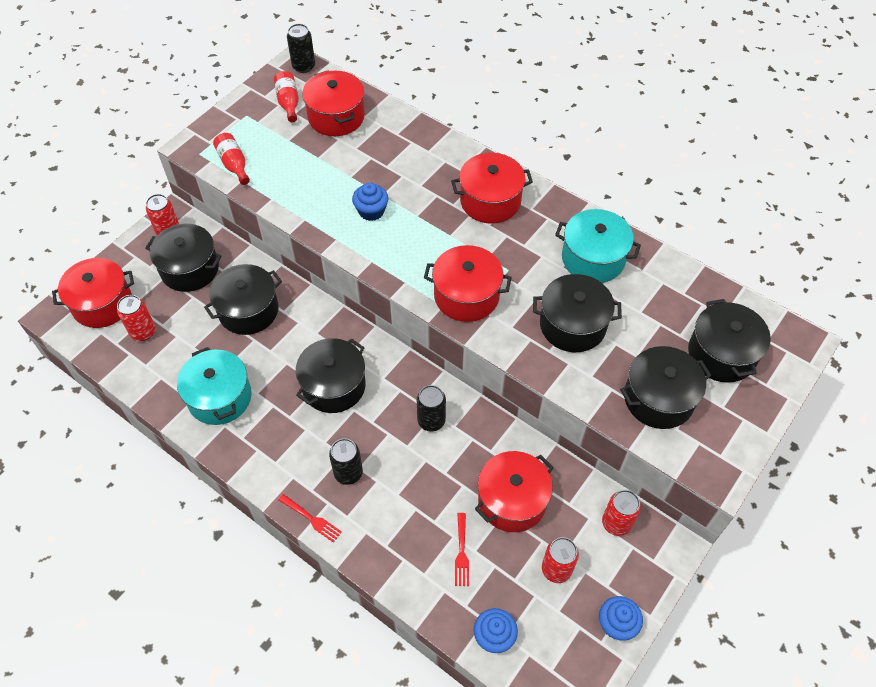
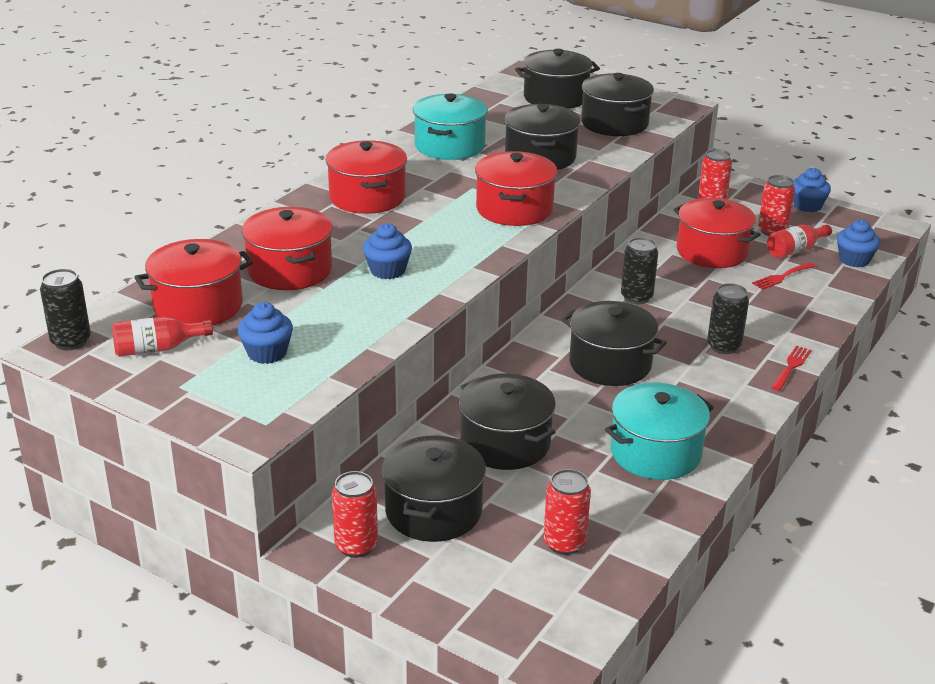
camera: 95 degrees left, 25 degrees down
red pot [52,258,134,328] -> red pot moved to [242,207,333,290]
red bottle [213,133,250,185] -> red bottle moved to [767,225,832,258]
red fork [455,513,469,586] -> red fork turned 150 degrees clockwise [752,262,815,290]
none -> blue cupcake [238,302,293,364]

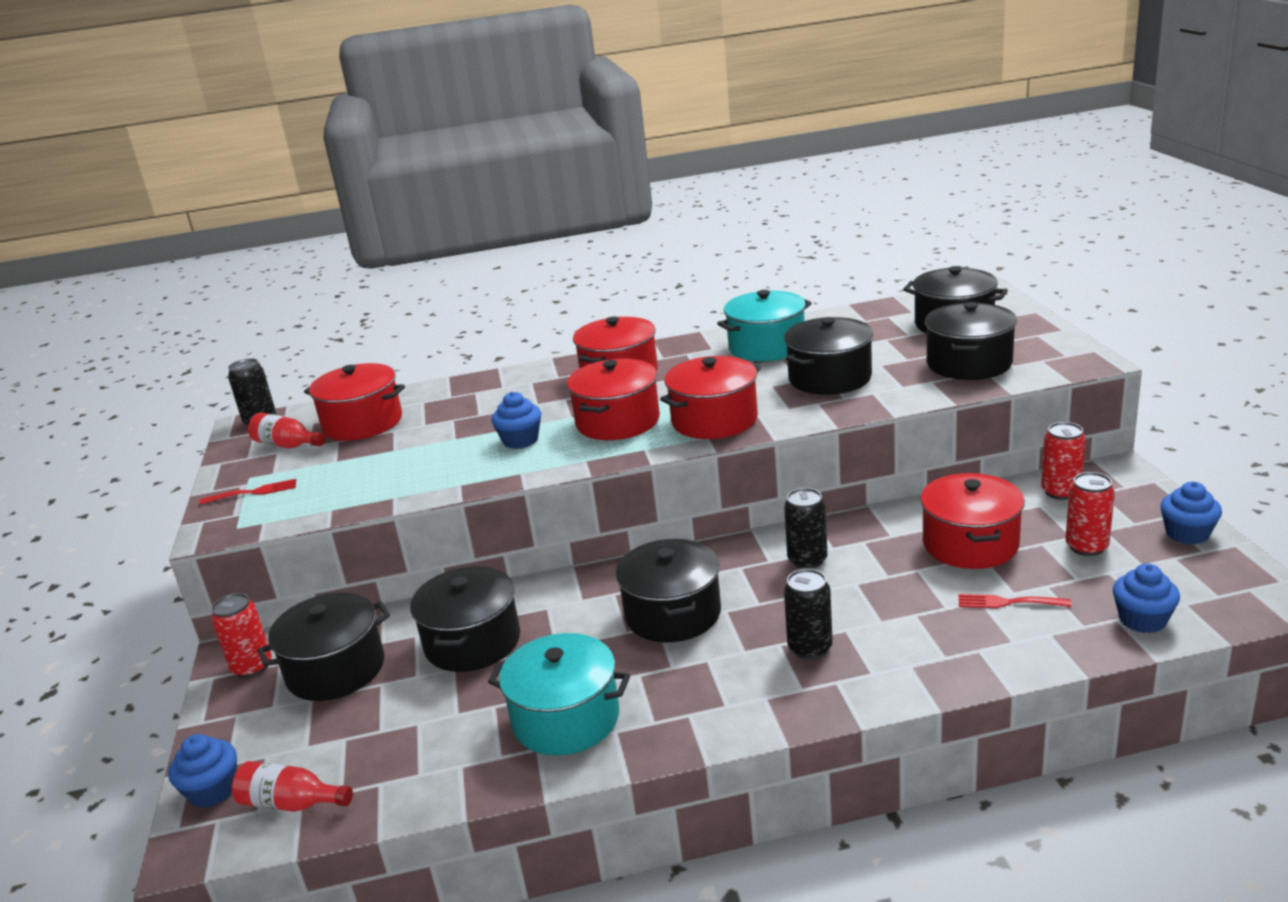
camera: 50 degrees right, 5 degrees down
blue cupcake [238,302,293,364] -> blue cupcake moved to [168,734,237,808]
red pot [242,207,333,290] -> red pot moved to [567,358,660,440]
red can [543,469,591,555] -> none
red bottle [767,225,832,258] -> red bottle moved to [232,761,353,812]
red fork [771,345,812,391] -> red fork moved to [199,479,296,505]

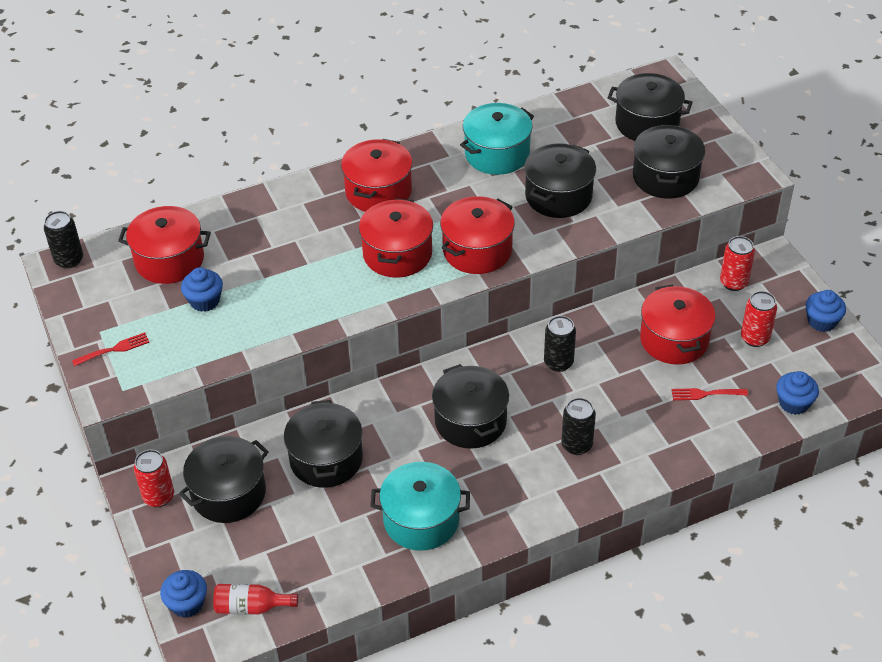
camera: 15 degrees left, 20 degrees up
red bottle [248,413,325,449] -> none
blue cupcake [491,392,541,449] -> blue cupcake moved to [181,267,223,312]

